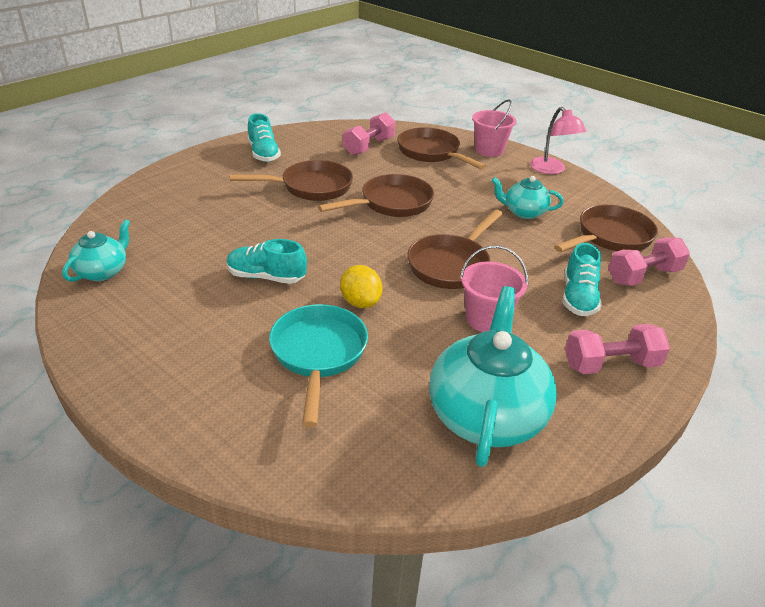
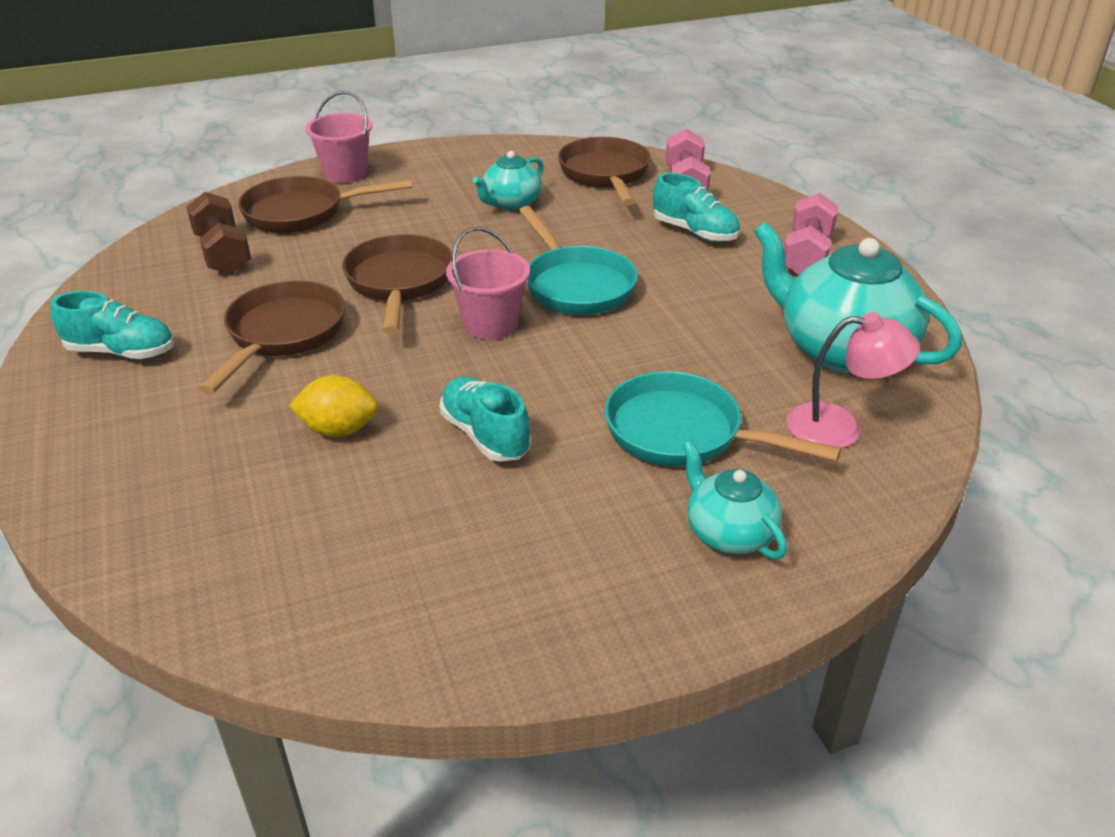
camera: 60 degrees left, 0 degrees up
turquoise teapot [62,219,130,282] -> turquoise teapot moved to [683,440,787,559]
turquoise shoe [227,239,307,284] -> turquoise shoe turned 105 degrees clockwise [440,377,531,462]
yellow lemon [340,265,382,308] -> yellow lemon moved to [289,375,379,437]
pink dumbbell [343,112,396,156] -> brown dumbbell [186,192,251,274]
brown pan [407,209,503,289] -> turquoise pan [519,206,638,315]
pink bucket [460,245,528,332] -> pink bucket moved to [446,227,530,340]
pink lamp [530,107,586,174] -> pink lamp moved to [786,312,920,448]

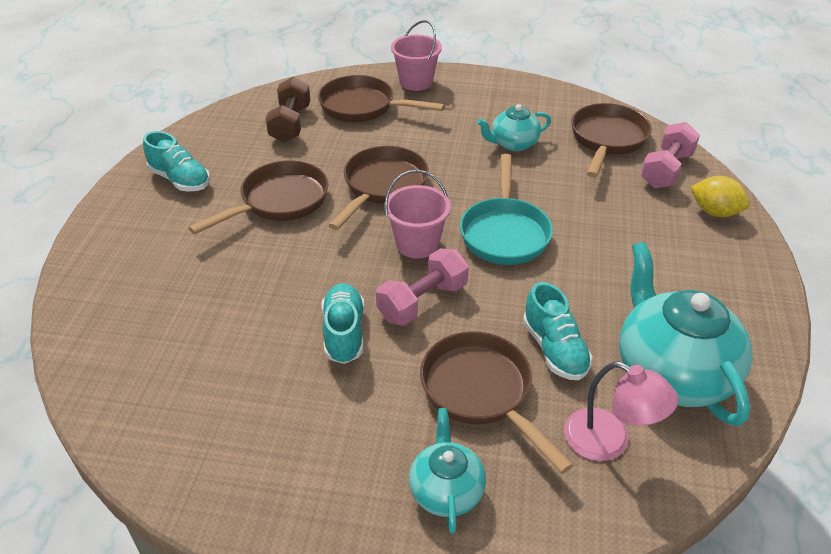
camera: 30 degrees right, 5 degrees up
yellow lemon [289,375,379,437] -> yellow lemon moved to [690,176,750,217]
turquoise pan [605,371,841,467] -> brown pan [420,331,573,474]
turquoise shoe [653,173,740,242] -> turquoise shoe moved to [523,282,593,380]
pink dumbbell [784,193,839,275] -> pink dumbbell moved to [376,248,469,326]

